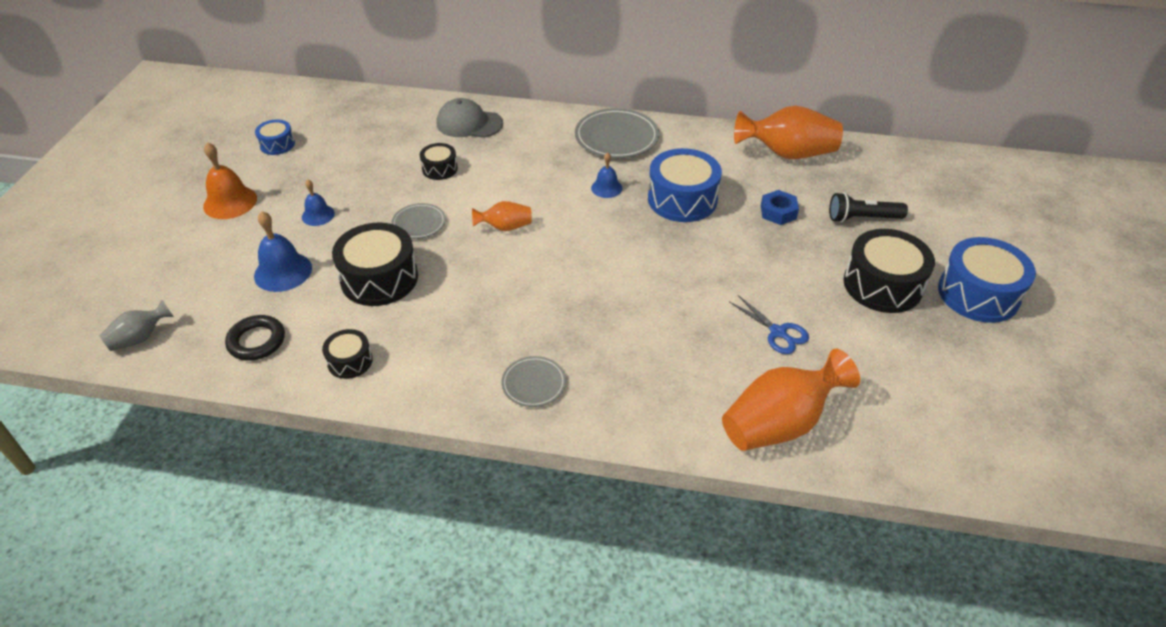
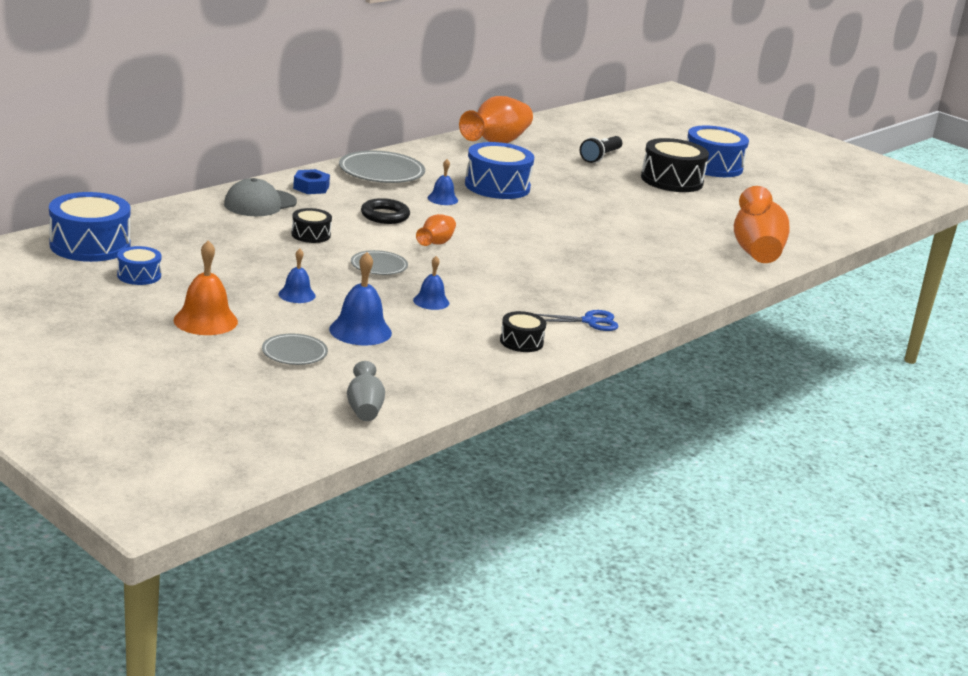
camera: 60 degrees left, 20 degrees down
black ring [225,315,285,361] -> black ring moved to [361,198,410,224]
black drum [332,223,418,306] -> blue bell [413,256,449,310]
grey plate [501,356,566,407] -> grey plate moved to [262,334,328,365]
blue scissors [729,295,809,354] -> blue scissors moved to [537,310,619,331]
blue nut [761,190,799,225] -> blue nut moved to [293,169,330,194]
none -> blue drum [49,192,131,262]

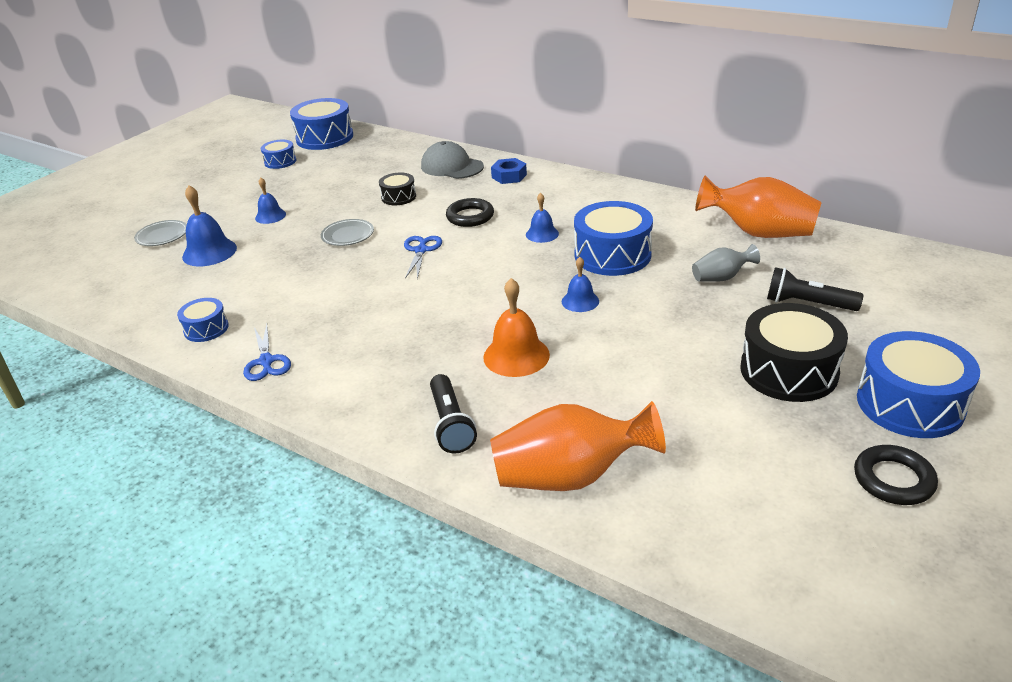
camera: 85 degrees right, 10 degrees up
orange bell [174,240,238,335] -> orange bell moved to [483,278,550,377]
grey plate [339,151,425,183] -> none
grey vase [347,361,385,421] -> grey vase moved to [692,244,760,282]
blue bell [413,256,449,310] -> blue bell moved to [562,257,599,312]
orange vase [416,214,456,246] -> blue scissors [404,236,442,279]
black drum [500,311,546,352] -> blue drum [177,298,229,342]
none -> black flashlight [430,374,477,454]
none -> black ring [854,445,938,505]

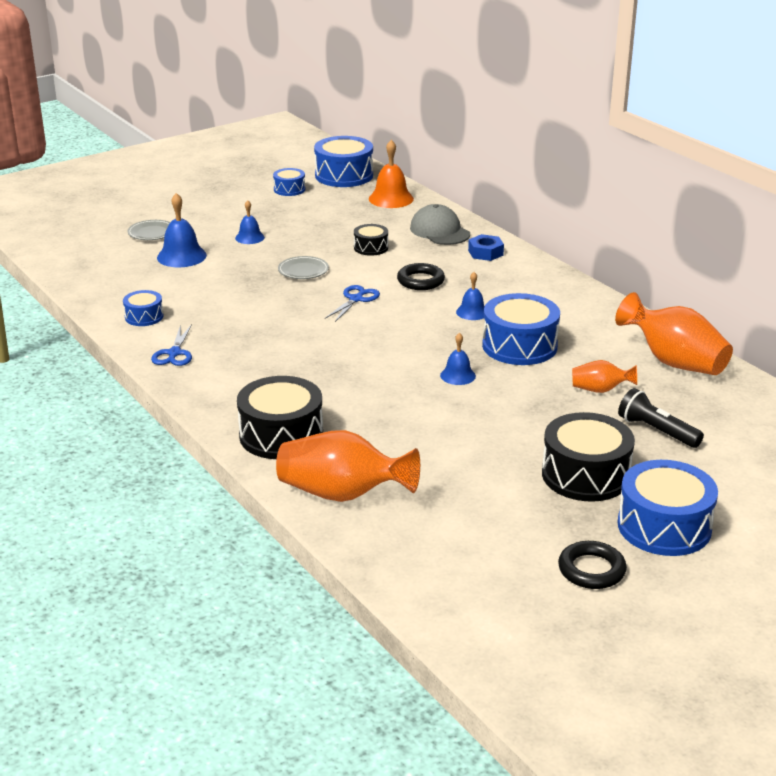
camera: 20 degrees right, 5 degrees down
black flashlight [430,374,477,454] -> black drum [237,376,323,459]
orange bell [483,278,550,377] -> orange bell moved to [369,140,414,208]
grey vase [692,244,760,282] -> orange vase [572,360,637,393]

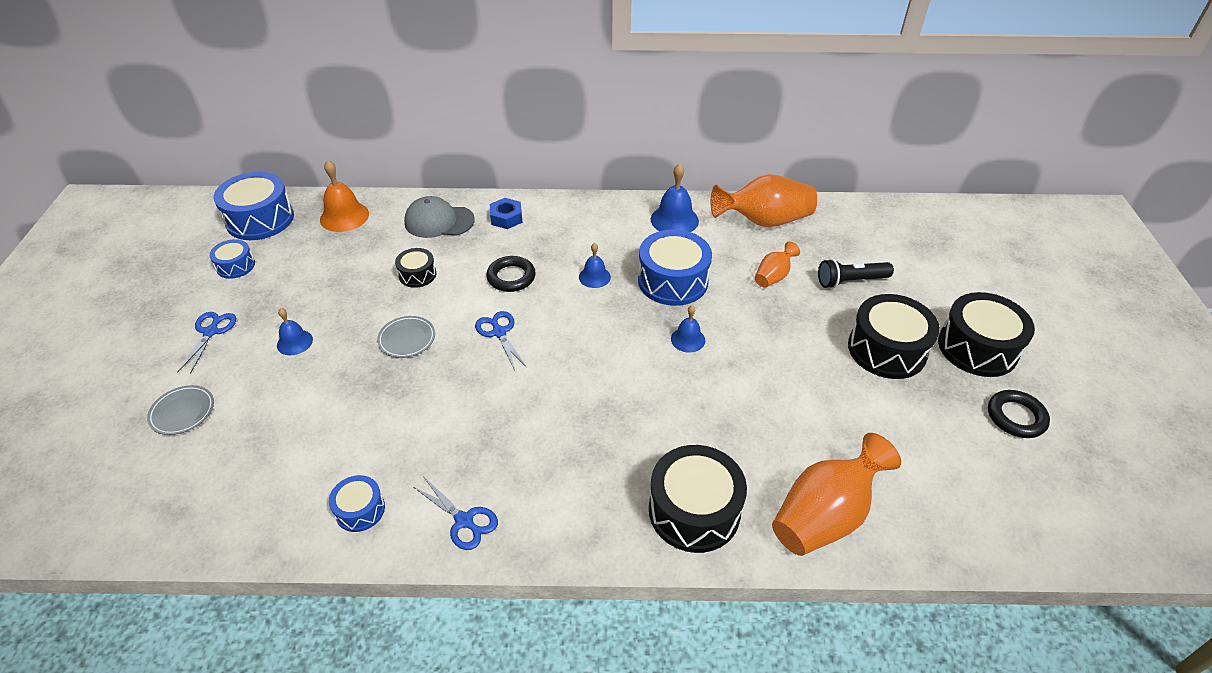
camera: 55 degrees left, 15 degrees up
blue bell [157,193,207,267] -> blue bell moved to [651,163,699,232]
blue drum [618,460,718,556] -> black drum [938,292,1035,377]
none -> blue scissors [177,312,236,374]

